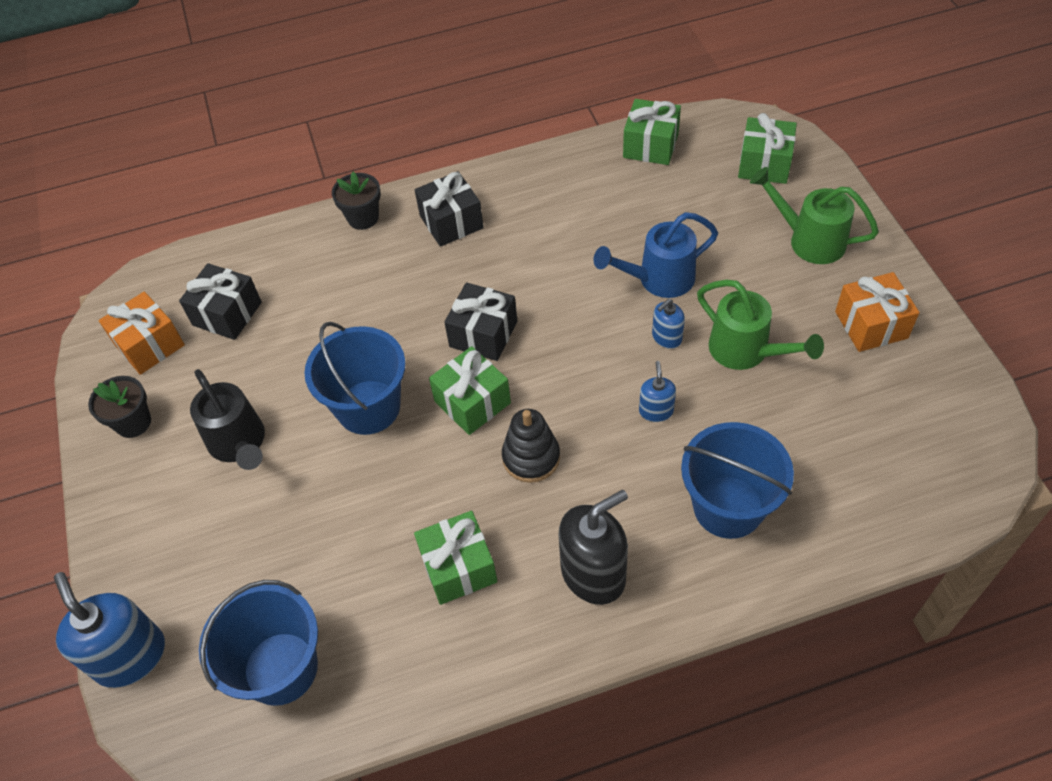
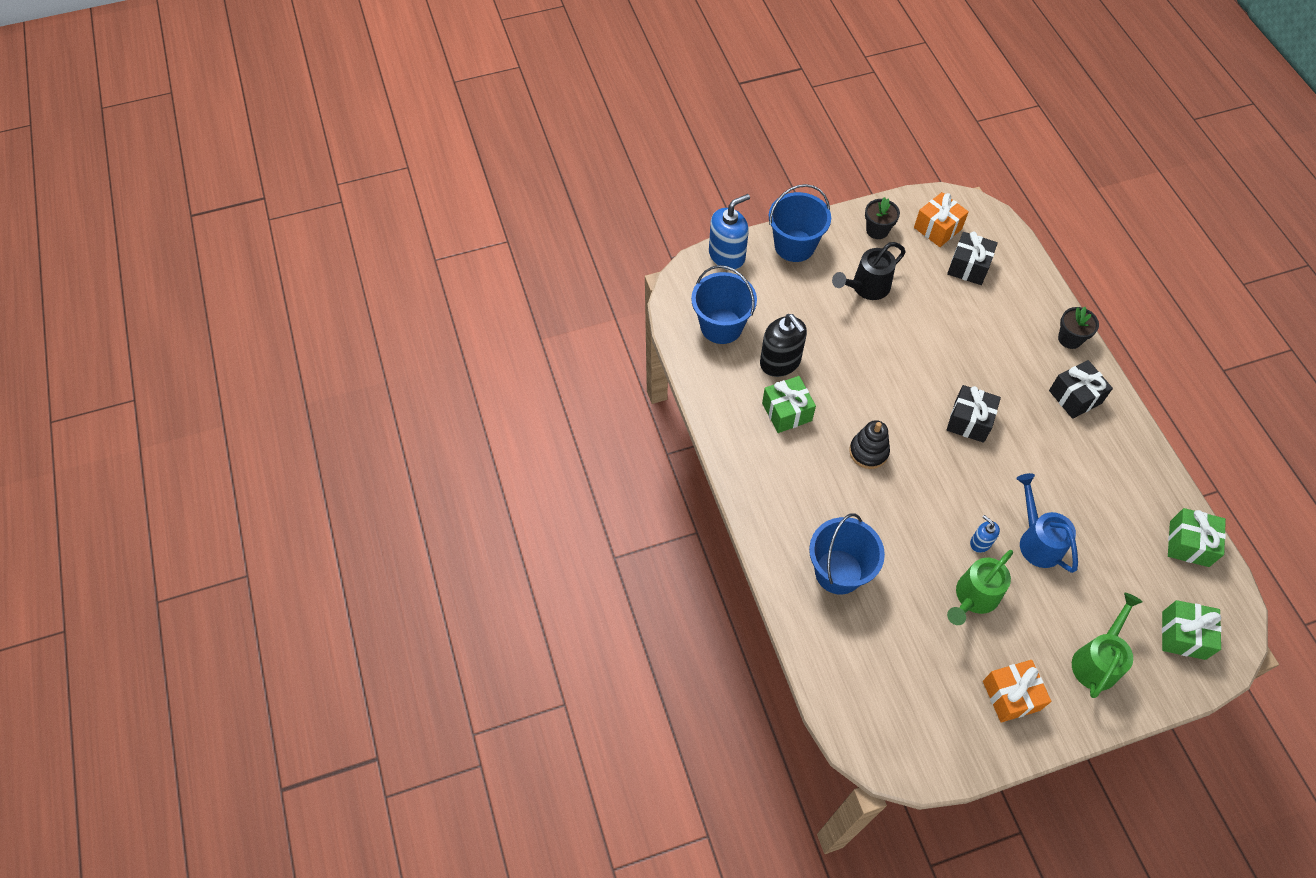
camera: 85 degrees right, 5 degrees up
blue bucket [304,322,406,435] -> blue bucket moved to [769,184,831,262]
green gift [429,346,511,435] -> none
black soap dispenser [559,490,628,605] -> black soap dispenser moved to [760,314,807,377]
blue soap dispenser [639,361,676,422] -> none

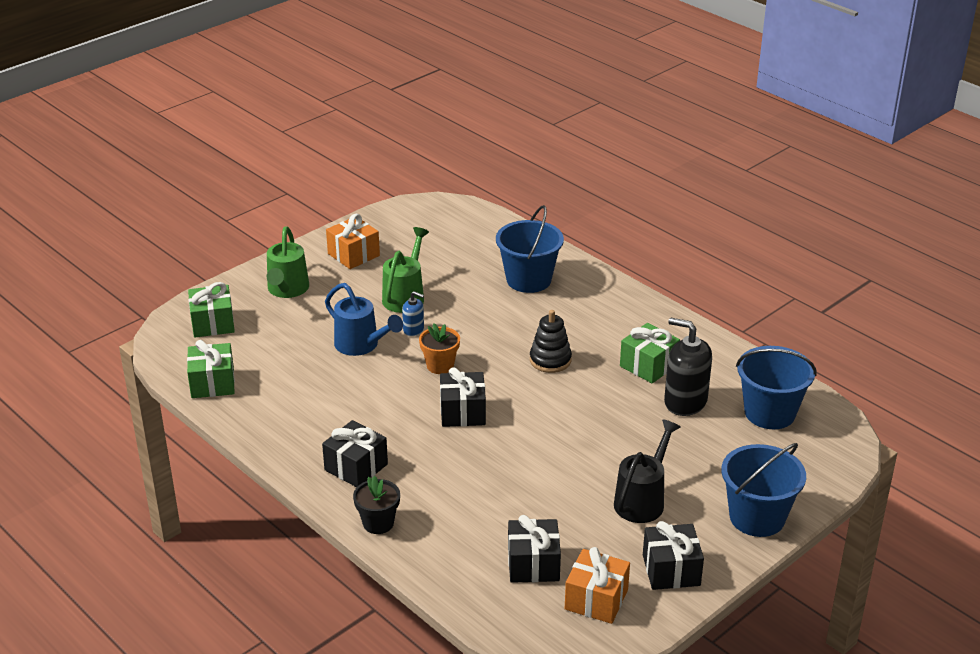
camera: 155 degrees right, 25 degrees down
blue soap dispenser [709,194,750,270] -> none
black flower pot [865,197,900,239] -> black gift [643,521,704,590]
none -> orange flower pot [419,324,460,374]

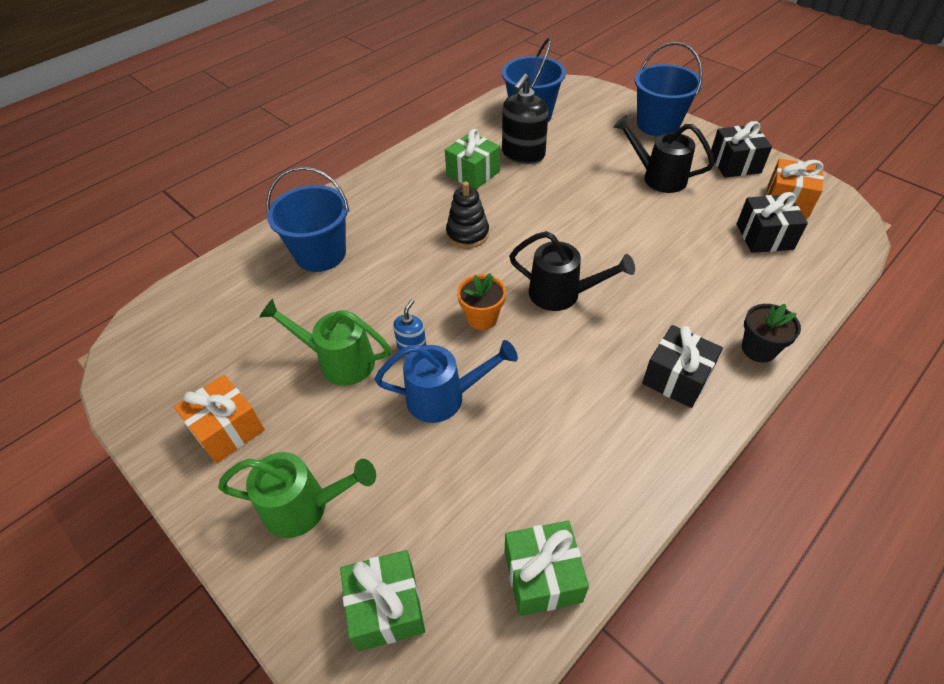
camera: 90 degrees left, 15 degrees up
blue watering can [325,283,403,356] -> blue watering can turned 45 degrees clockwise [375,340,518,423]
black gift [440,367,486,427] -> black watering can [509,231,635,311]

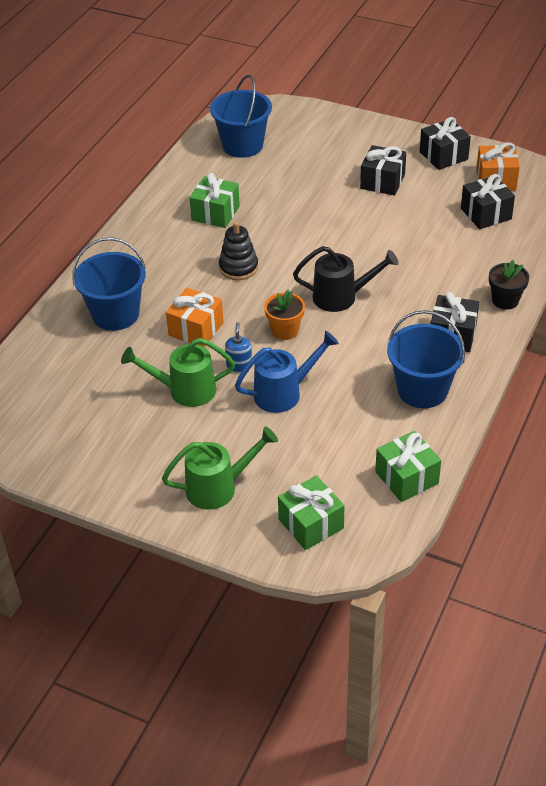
camera: 20 degrees left, 5 degrees down
orange gift [174,375,265,463] -> orange gift moved to [166,288,224,347]
black soap dispenser [502,74,548,164] -> none
black watering can [613,115,714,193] -> black gift [360,145,406,195]
blue bucket [635,42,703,136] -> blue bucket moved to [387,310,465,408]

